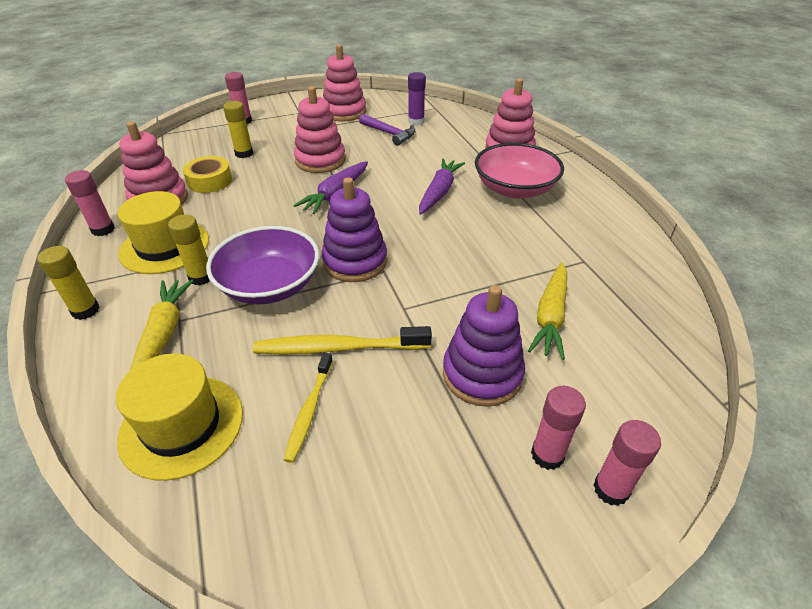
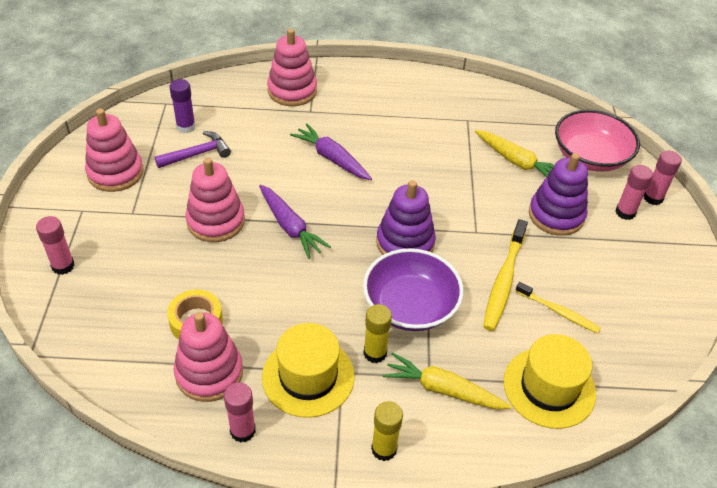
camera: 70 degrees left, 5 degrees up
yellow glue stick [223,101,253,158] -> none
pink bowl [475,143,564,198] -> pink bowl moved to [555,110,640,172]

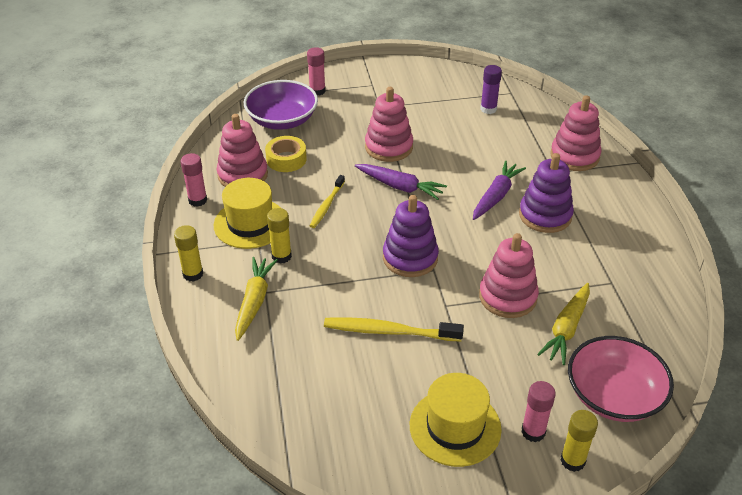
camera: 80 degrees right, 5 degrees down
pink stacking toy [85,109,144,192] -> pink stacking toy moved to [479,233,539,318]
purple hammer [155,131,231,168] -> none
purple carrot [259,185,331,259] -> purple carrot turned 105 degrees counterclockwise [355,164,447,200]
purple bowl [363,248,463,331] -> purple bowl moved to [244,80,318,130]
yellow hat [503,334,596,429] -> yellow hat moved to [410,373,502,467]
yellow toothbrush [515,282,601,334] -> yellow toothbrush moved to [310,175,345,228]
purple stacking toy [529,153,588,236] -> purple stacking toy moved to [519,153,574,233]
pink glue stick [643,151,682,205] -> yellow glue stick [560,410,598,472]

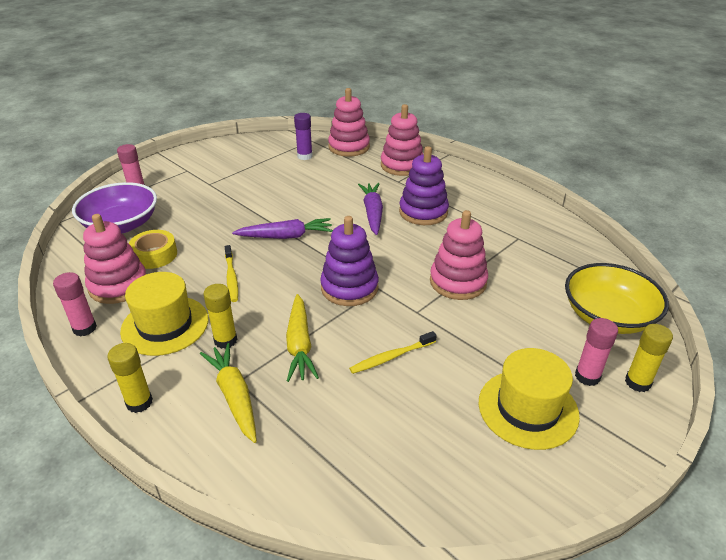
camera: 35 degrees left, 5 degrees down
yellow toothbrush [324,317,464,341] -> yellow toothbrush [349,331,437,374], size x0.64
pink stacking toy [365,87,413,162] -> pink stacking toy moved to [328,88,370,157]
yellow carrot [537,283,590,365] -> yellow carrot moved to [286,294,319,382]
pink bowl [568,336,674,422] -> yellow bowl [565,263,669,334]

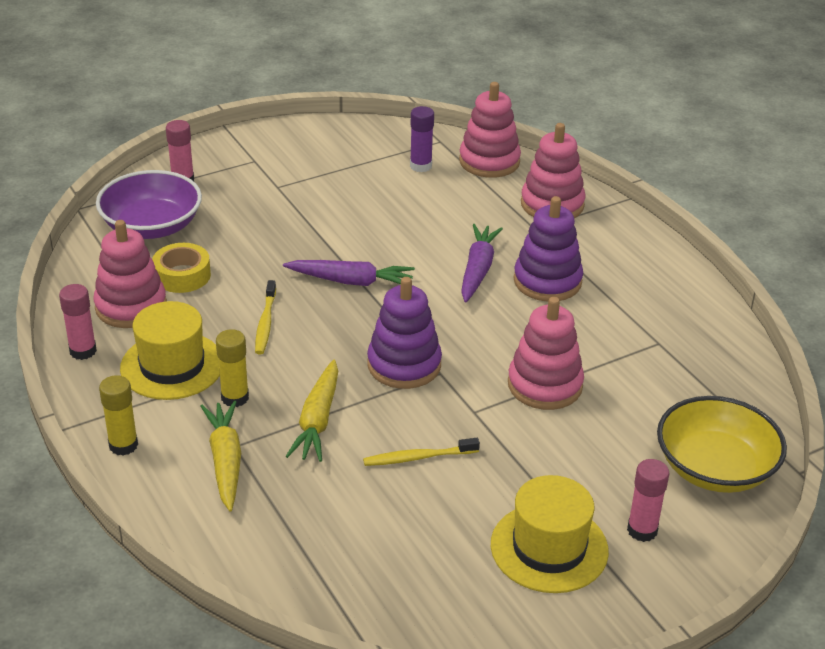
camera: 15 degrees right, 0 degrees up
yellow glue stick [625,324,673,392] -> none

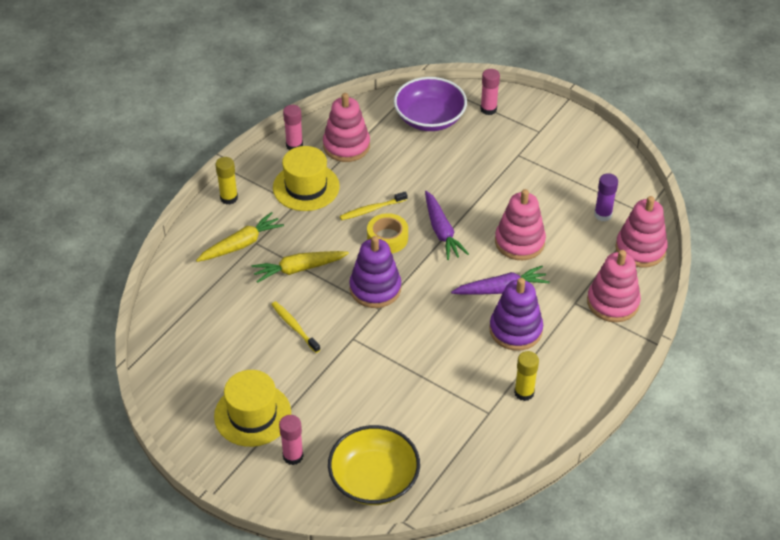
camera: 65 degrees right, 10 degrees up
yellow tape [152,243,211,293] -> yellow tape moved to [367,213,408,253]
yellow glue stick [216,329,249,407] -> yellow glue stick moved to [514,351,539,401]
pink stacking toy [508,297,584,410] -> pink stacking toy moved to [495,189,546,260]

